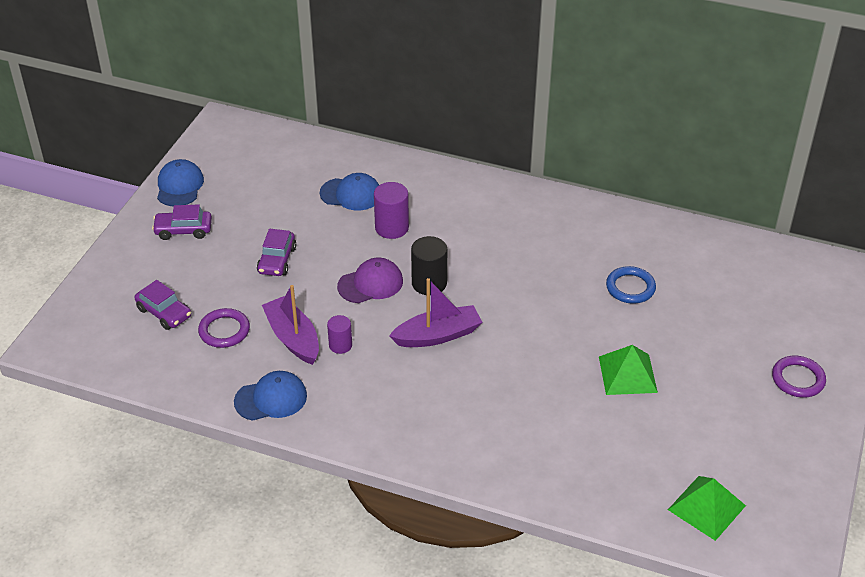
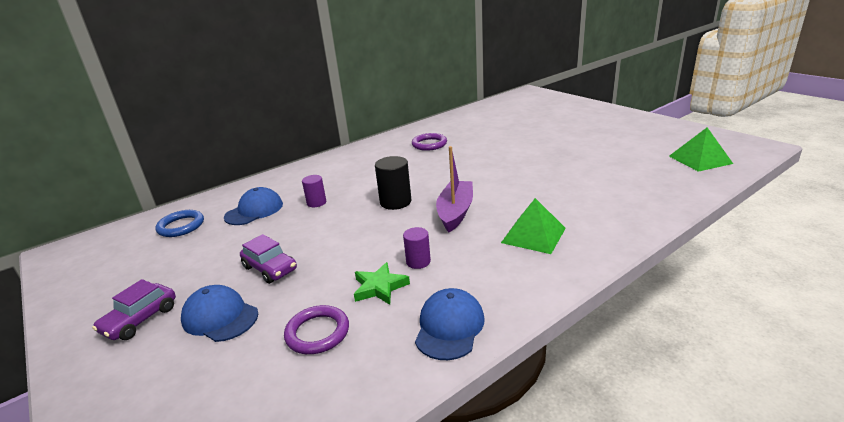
camera: 55 degrees left, 15 degrees down
purple car [134,280,191,330] -> none
blue cap [157,159,204,206] -> blue cap moved to [181,285,258,342]
purple boat [262,285,319,365] -> green star [354,262,410,305]
purple cap [337,258,403,303] -> none
purple cylinder [374,182,409,239] -> purple cylinder [302,175,326,207], size x0.63
green pyramid [599,345,658,395] -> green pyramid moved to [501,198,566,254]
blue ring [606,266,656,303] -> blue ring moved to [155,210,204,237]
purple ring [772,356,826,398] -> purple ring moved to [412,133,447,151]

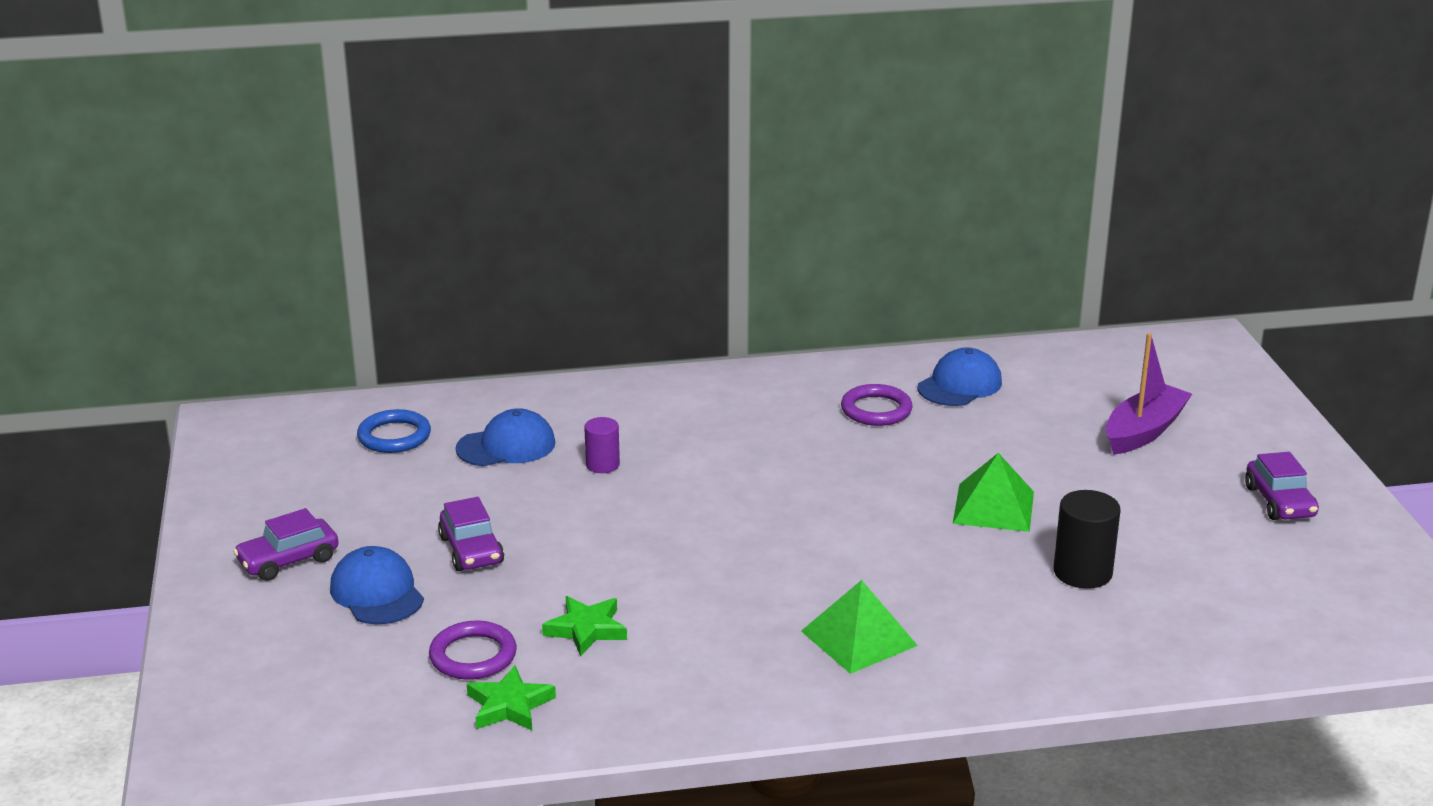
camera: 25 degrees right, 0 degrees up
black cylinder [375,156,411,210] -> black cylinder moved to [1053,490,1121,589]
purple cylinder [403,227,431,269] -> none
blue cap [415,288,485,360] -> blue cap moved to [918,348,1002,406]
purple boat [436,146,473,232] -> purple boat moved to [1106,333,1192,455]
green pyramid [669,127,733,172] -> green pyramid moved to [953,453,1034,532]
none -> green star [467,666,556,730]
none -> purple car [1245,452,1319,520]

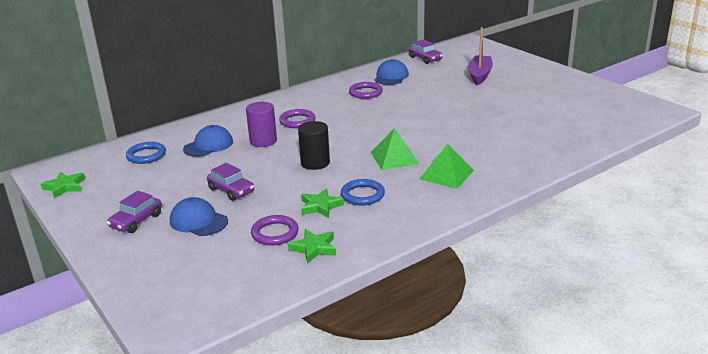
camera: 25 degrees left, 0 degrees up
purple cylinder [584,417,620,473] -> purple cylinder [246,102,277,147], size x1.59
green pyramid [953,453,1034,532] -> green pyramid moved to [371,128,420,170]
black cylinder [1053,490,1121,589] -> black cylinder moved to [298,121,330,170]
purple car [1245,452,1319,520] -> purple car moved to [409,39,443,64]
none -> green star [41,172,85,198]
none -> purple ring [279,109,316,128]
none -> blue ring [341,179,385,205]

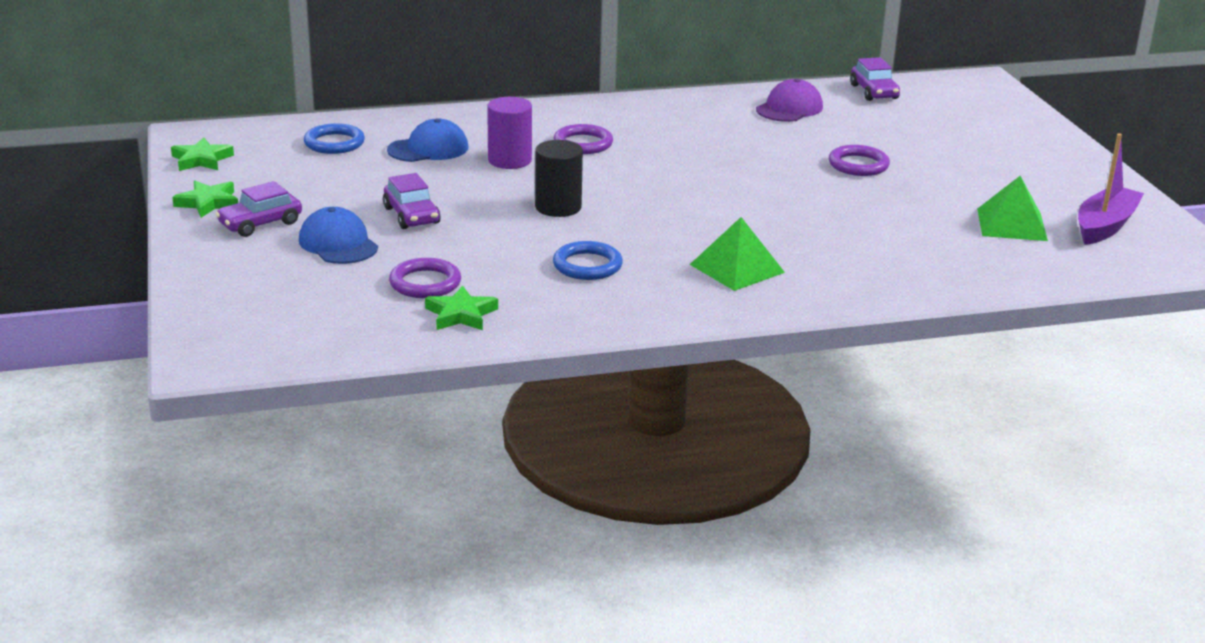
camera: 20 degrees right, 0 degrees up
green star [301,188,344,218] -> green star moved to [172,181,238,218]
purple ring [349,82,383,99] -> purple ring moved to [829,145,890,176]
green pyramid [371,128,420,170] -> green pyramid moved to [977,176,1048,241]
blue cap [374,59,409,85] -> purple cap [756,79,823,122]
purple boat [468,27,493,85] -> purple boat moved to [1078,133,1144,245]

